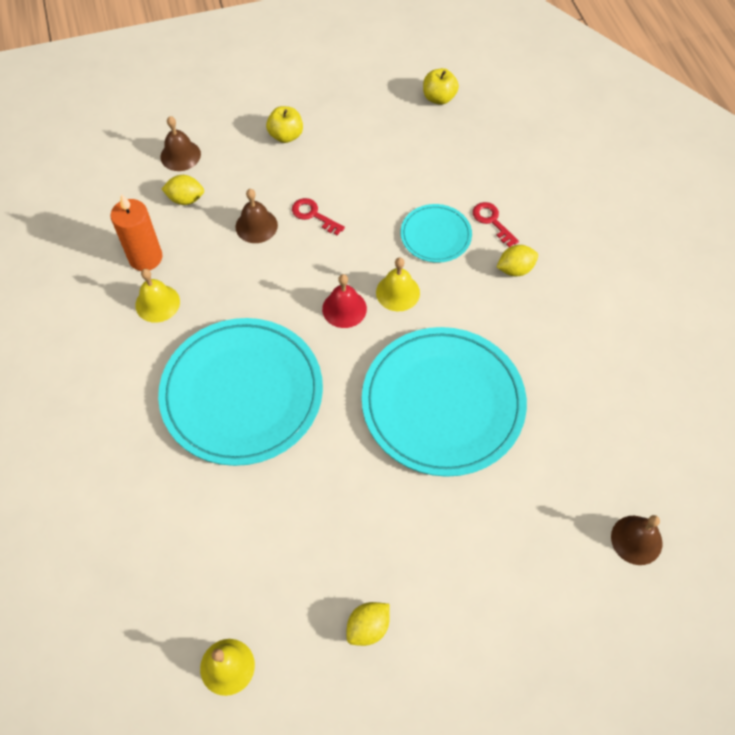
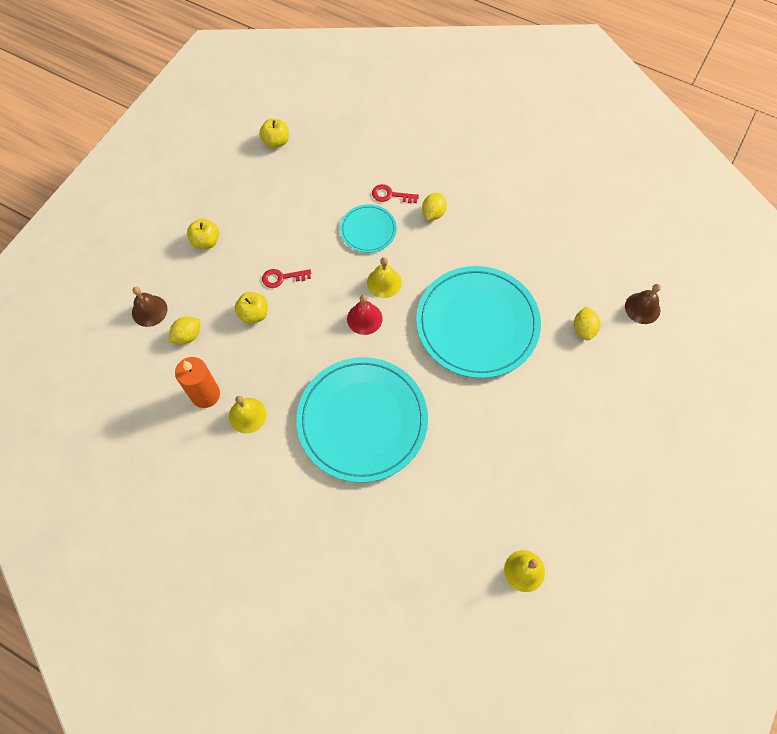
camera: 45 degrees left, 5 degrees up
brown bell [235,189,278,243] -> yellow apple [235,292,268,324]
yellow lemon [347,602,390,646] -> yellow lemon moved to [574,307,600,340]

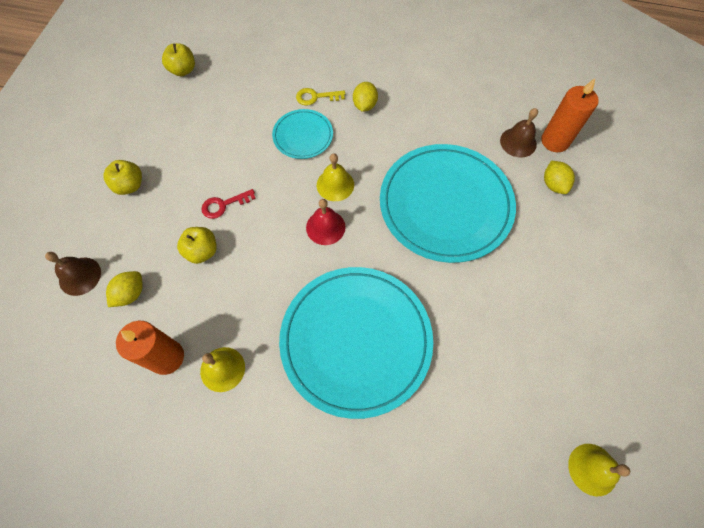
camera: 15 degrees left, 0 degrees up
red key [372,184,419,203] -> yellow key [296,88,345,106]
brown bell [625,284,661,324] -> brown bell moved to [500,108,538,157]
none -> orange candle [541,78,599,152]

